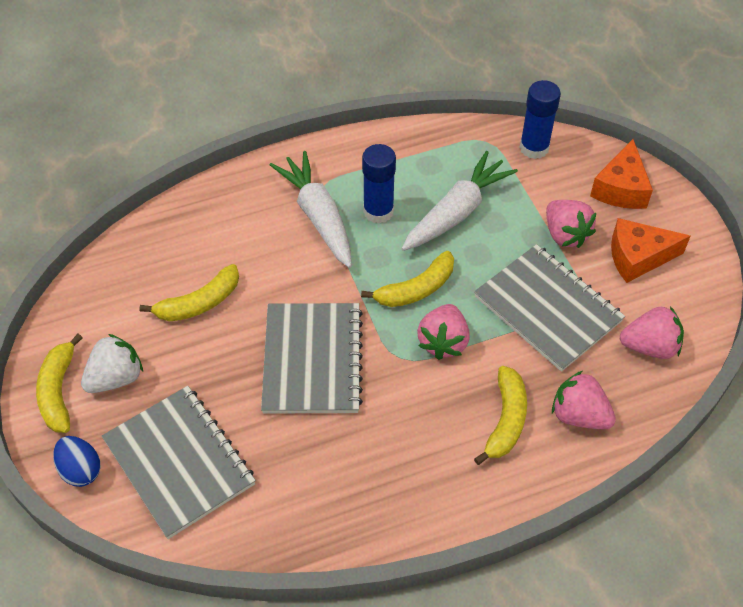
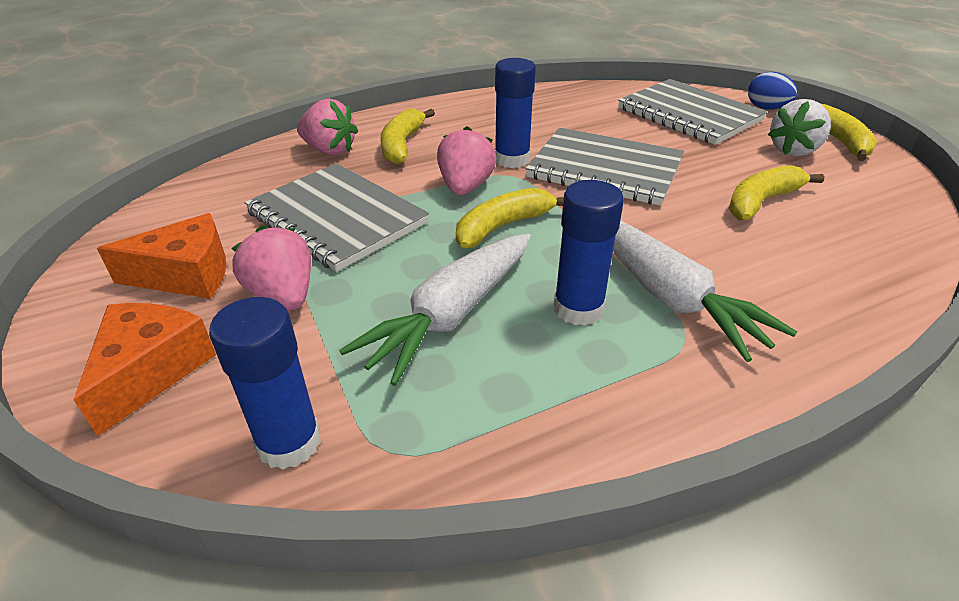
camera: 175 degrees right, 15 degrees down
grey notebook [261,303,363,414] -> grey notebook turned 60 degrees counterclockwise [526,128,684,206]
pink strawberry [620,306,684,359] -> none
none -> blue glue stick [495,58,536,168]

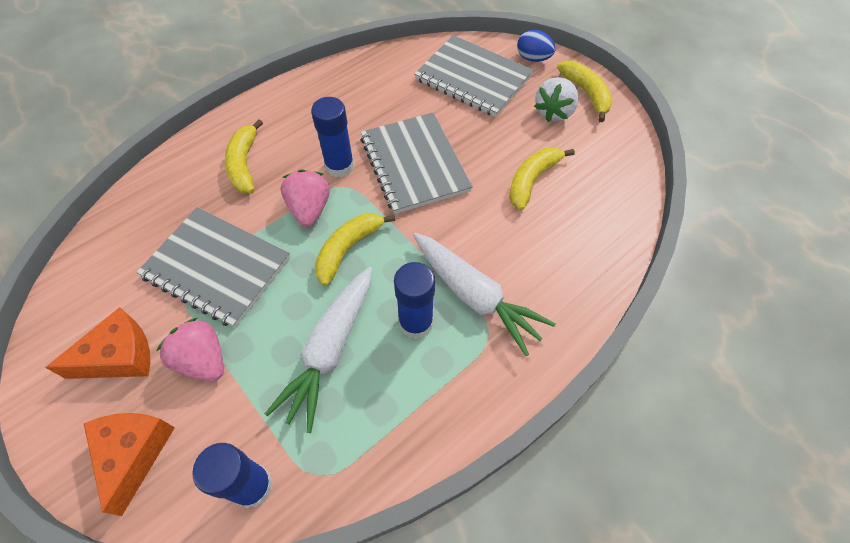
camera: 15 degrees left, 20 degrees up
pink strawberry [297,99,358,155] -> none
grey notebook [526,128,684,206] -> grey notebook turned 60 degrees clockwise [361,112,473,214]

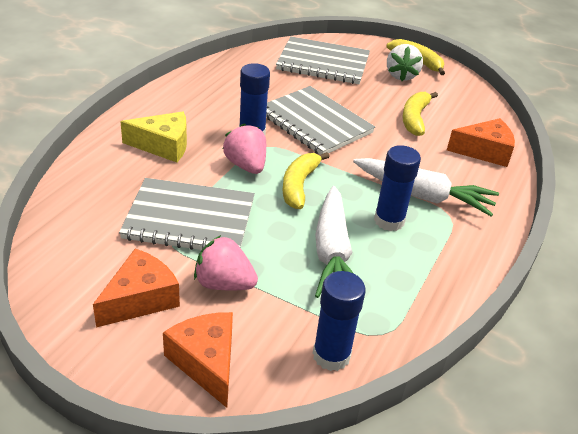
camera: 25 degrees left, 20 degrees down
yellow banana [225,119,263,193] -> yellow cheese [120,111,187,162]
blue egg [517,30,555,62] -> none
none -> orange cheese [447,118,515,167]

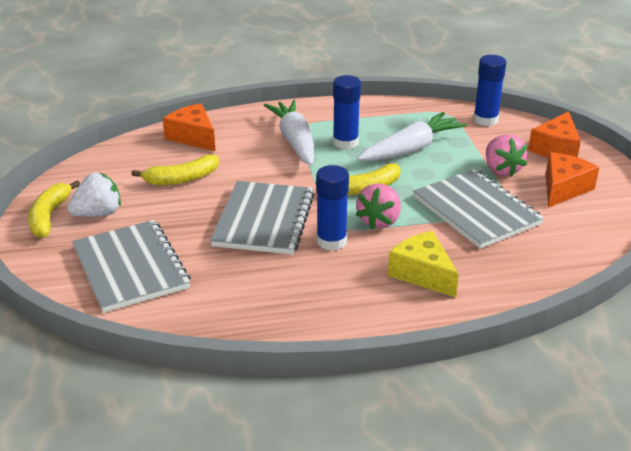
camera: 125 degrees left, 5 degrees down
orange cheese [93,248,180,328] -> orange cheese turned 120 degrees clockwise [546,152,599,208]

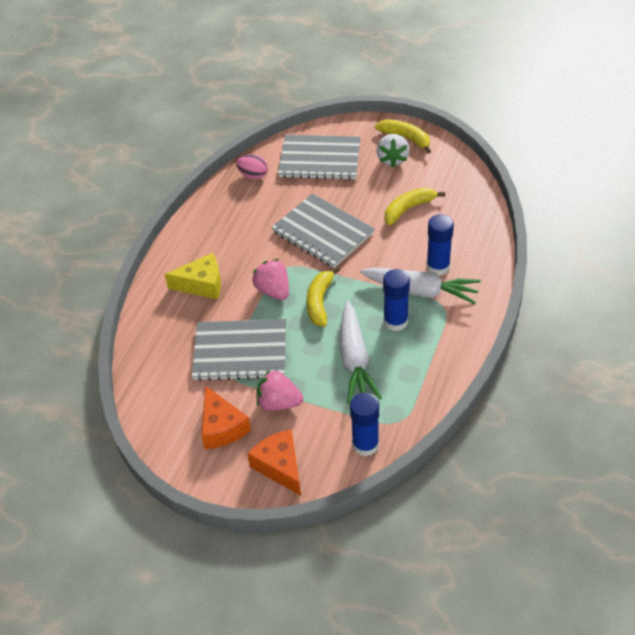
camera: 125 degrees right, 15 degrees up
yellow banana [131,154,219,185] -> yellow banana turned 45 degrees clockwise [385,188,445,225]
orange cheese [163,103,216,151] -> none
blue glue stick [316,165,349,251] -> blue glue stick moved to [426,214,454,276]
none -> pink egg [236,154,268,179]

